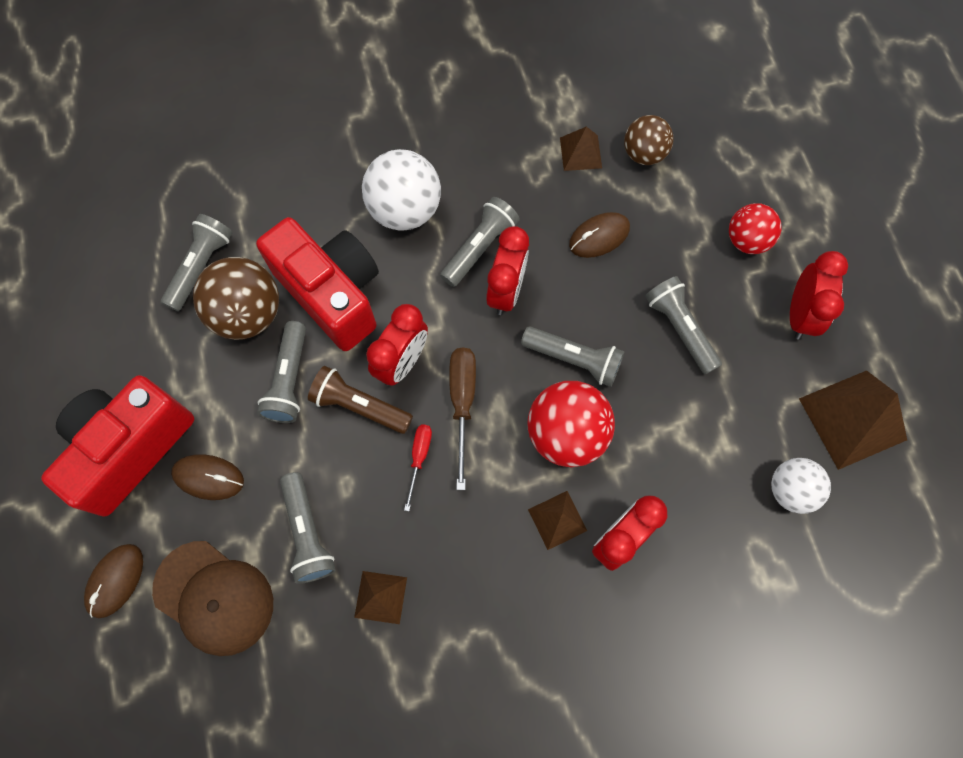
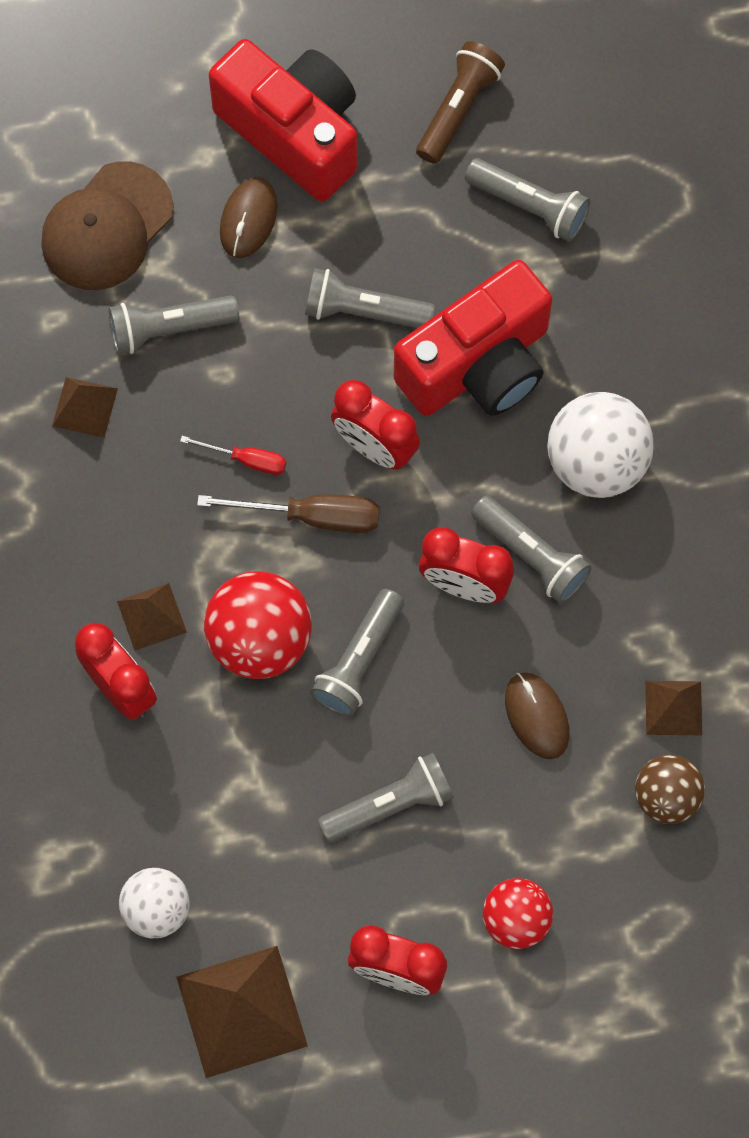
camera: 95 degrees right, 0 degrees up
brown mouse [84,544,143,618] -> none
brown ball [193,257,279,340] -> none
brown flashlight [308,366,413,434] -> brown flashlight moved to [416,41,505,164]

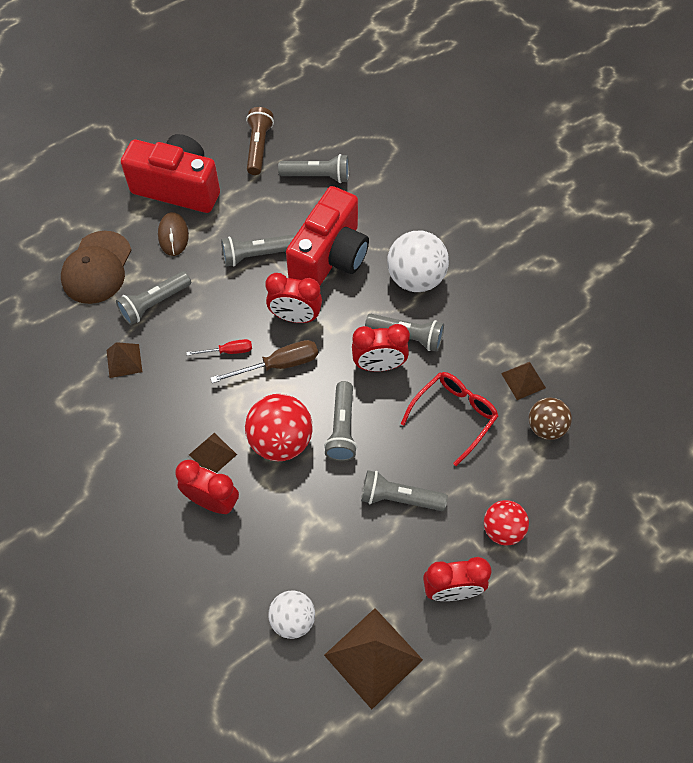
camera: 25 degrees left, 10 degrees down
grey flashlight [318,753,454,843] -> grey flashlight turned 120 degrees counterclockwise [361,470,448,511]
brown mouse [505,672,569,759] -> red glasses [401,372,499,466]

